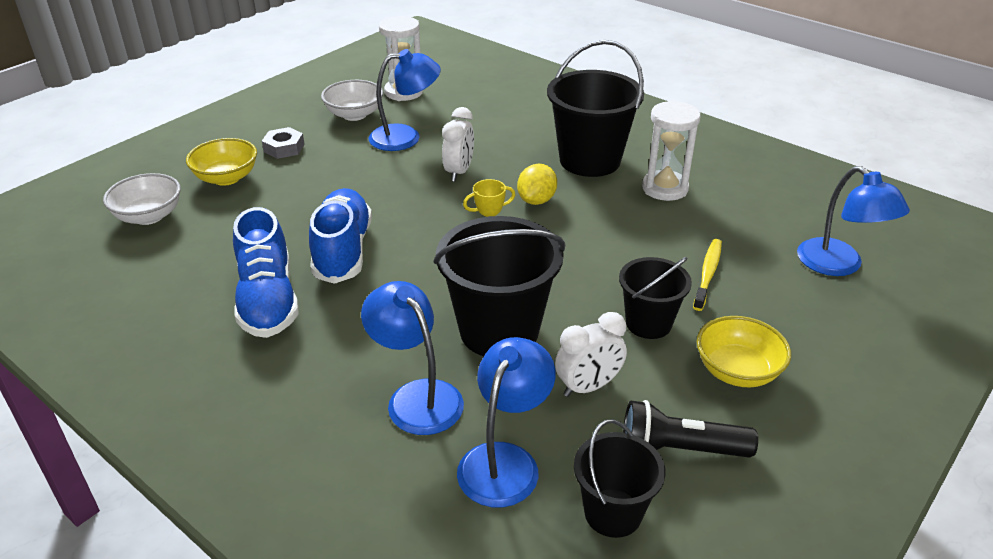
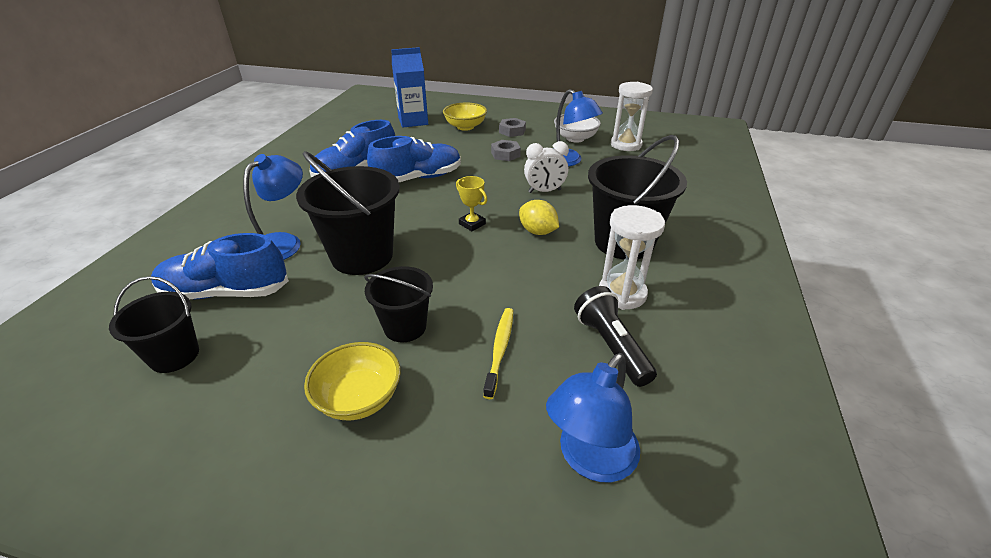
camera: 65 degrees right, 0 degrees up
white bowl [103,173,181,225] -> blue carton [391,47,428,128]
blue lamp [457,337,556,508] -> blue shoe [151,233,289,300]
yellow lemon [517,164,557,205] -> yellow lemon turned 45 degrees clockwise [519,200,559,235]
white clock [555,312,627,397] -> none
black flashlight [623,400,758,458] -> black flashlight moved to [574,286,657,387]
yellow toothbrush [693,239,722,311] -> yellow toothbrush turned 75 degrees counterclockwise [483,308,513,399]
none -> grey nut [491,140,521,161]

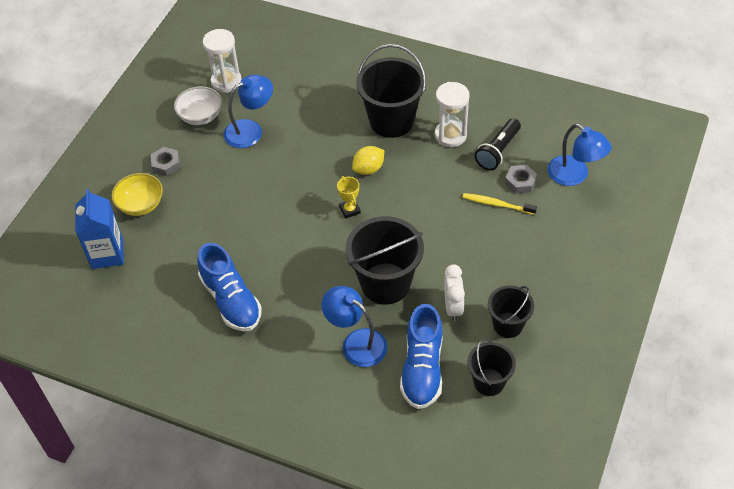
camera: 80 degrees left, 15 degrees up
yellow bowl [304,342,401,420] -> none
black bucket [364,266,433,342] -> black bucket moved to [488,285,534,338]
blue shoe [367,136,461,182] -> none
yellow trophy [456,176,487,231] -> yellow trophy turned 75 degrees counterclockwise [337,176,361,219]
grey nut [491,140,521,161] -> grey nut moved to [505,165,537,194]
white clock [524,141,569,193] -> white clock moved to [444,264,465,321]
black flashlight [574,286,657,387] -> black flashlight turned 45 degrees counterclockwise [475,118,521,170]

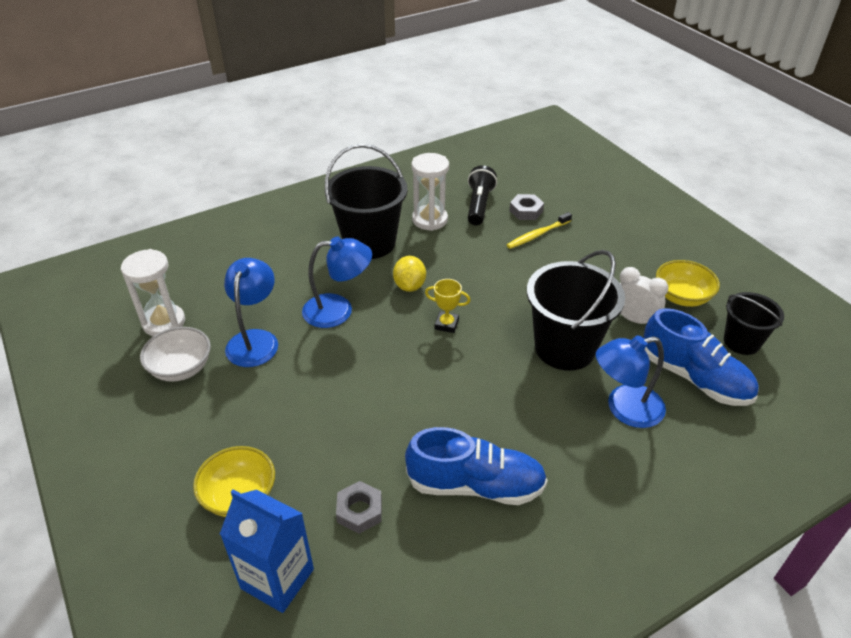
camera: 55 degrees left, 10 degrees down
grey nut [151,147,180,176] -> grey nut moved to [336,481,382,534]
black flashlight [475,118,521,170] -> black flashlight turned 150 degrees counterclockwise [468,165,497,225]
black bucket [488,285,534,338] -> yellow bowl [656,260,720,307]
blue lamp [548,124,612,186] -> blue lamp moved to [302,236,372,328]

